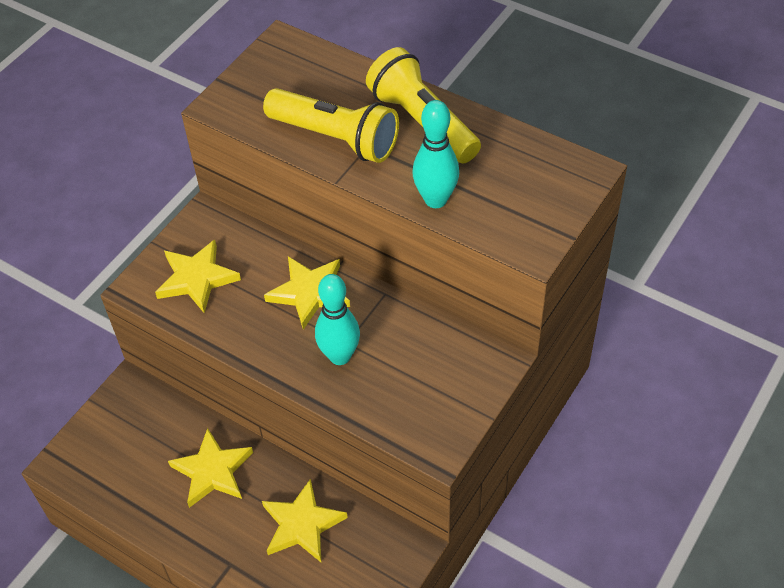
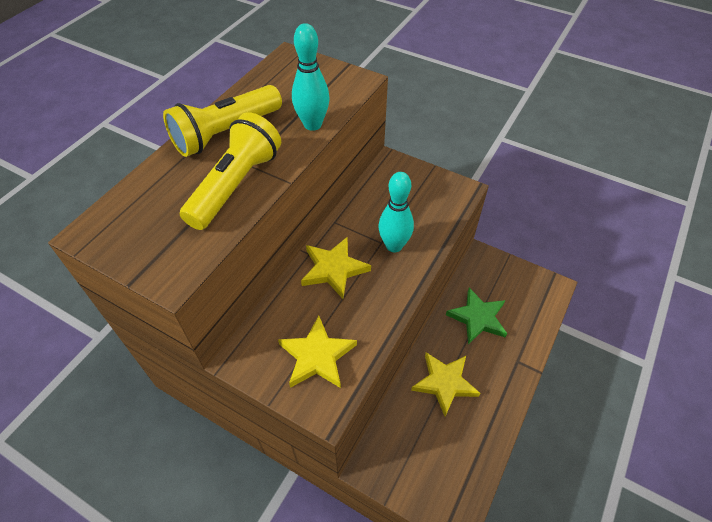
camera: 95 degrees left, 0 degrees up
yellow star [262,479,348,562] -> green star [446,288,507,344]

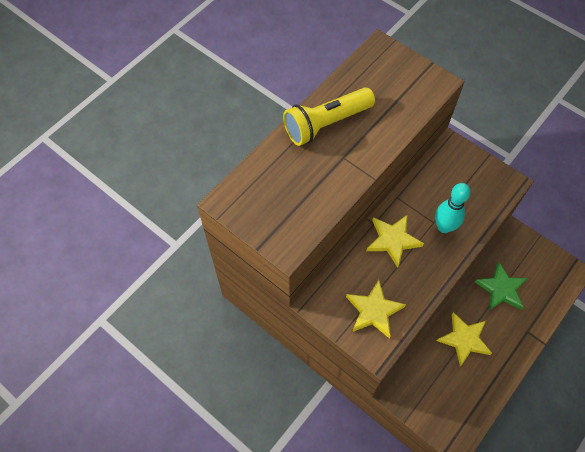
camera: 10 degrees right, 10 degrees up
yellow flashlight [180,112,281,230] -> none
turquoise bowling pin [292,23,330,131] -> none

